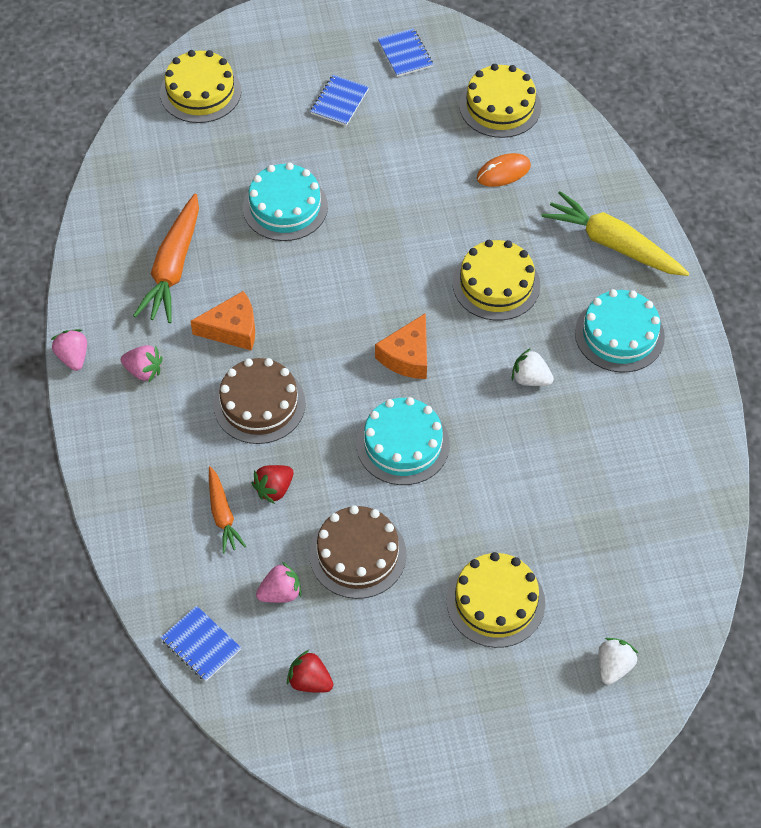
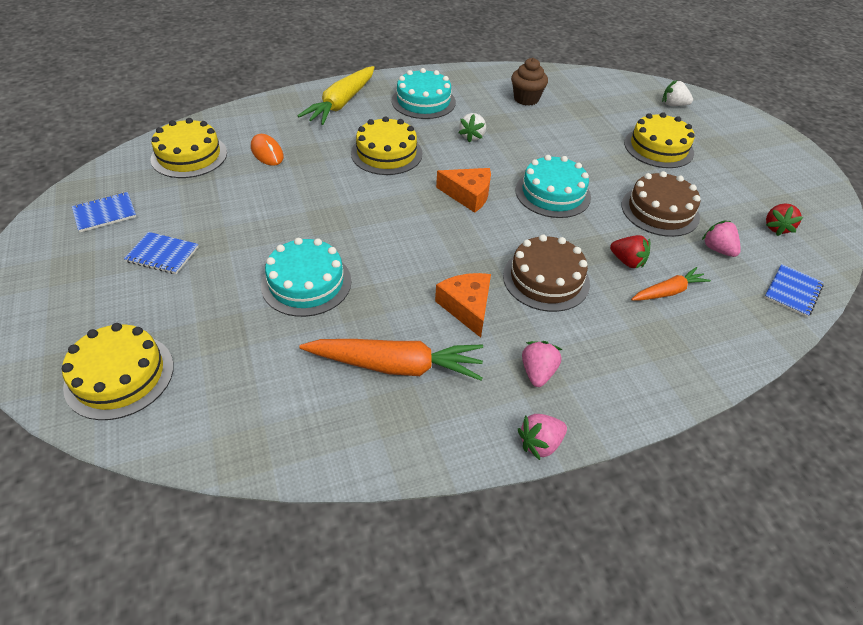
camera: 100 degrees left, 10 degrees down
none -> brown cupcake [511,58,548,106]

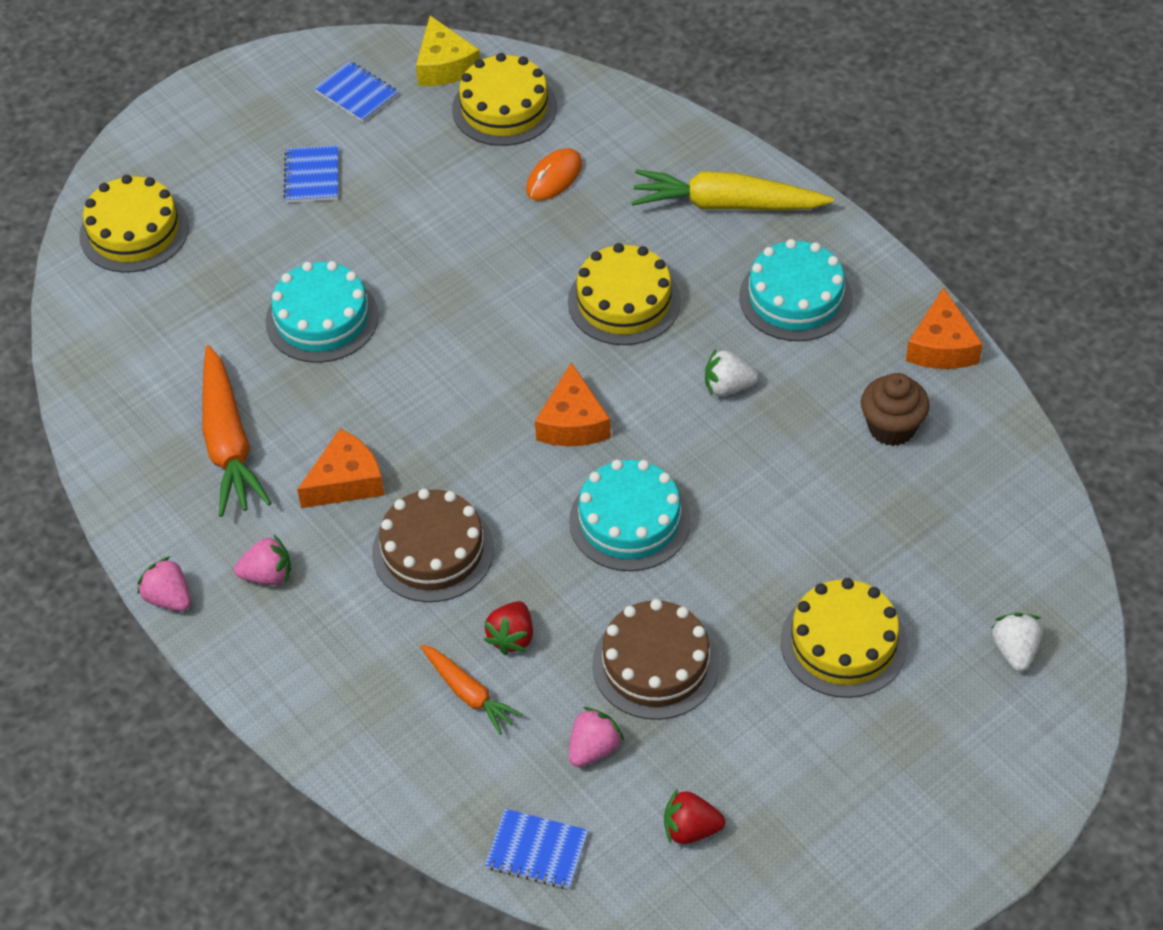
camera: 75 degrees right, 5 degrees up
none -> yellow cheese [416,16,480,86]
none -> orange cheese [906,287,983,369]

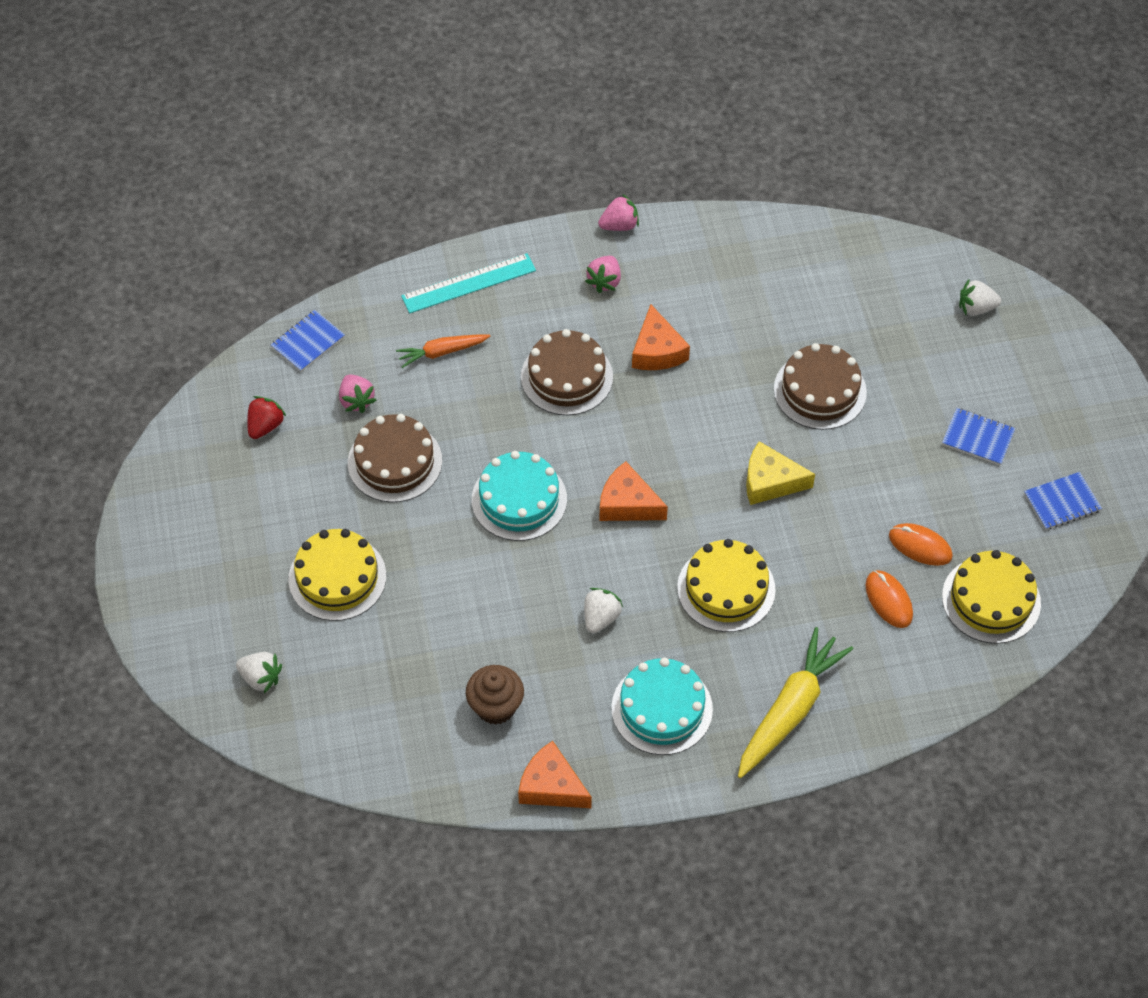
camera: 115 degrees right, 5 degrees up
yellow cake [79,175,189,273] -> white strawberry [959,280,1001,316]
orange carrot [203,345,271,517] -> none
turquoise cake [265,261,379,363] -> brown cake [774,343,867,430]
yellow cheese [416,16,480,86] -> yellow cheese moved to [746,441,815,505]
red strawberry [484,601,533,655] -> none
none -> turquoise ruler [401,253,536,313]
none -> orange mouse [889,523,953,566]

